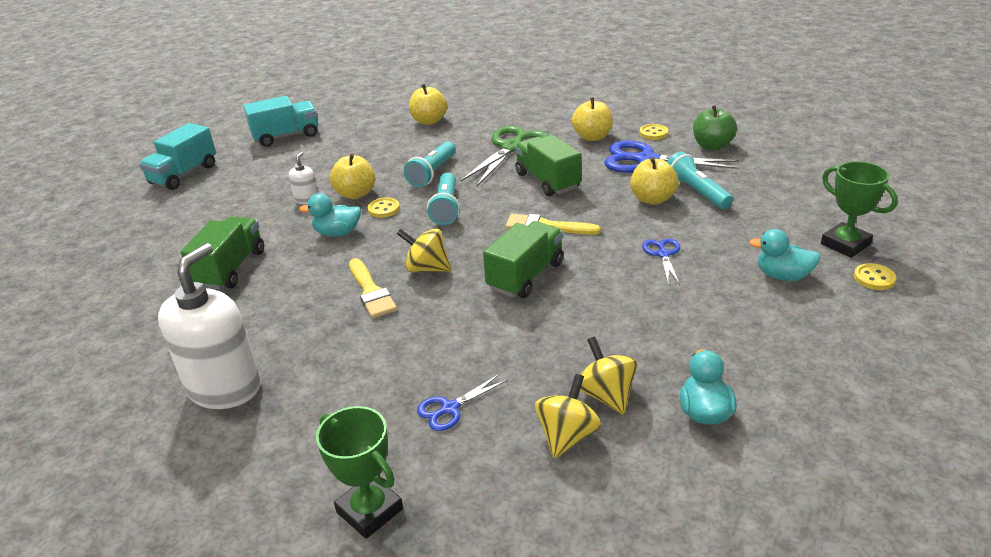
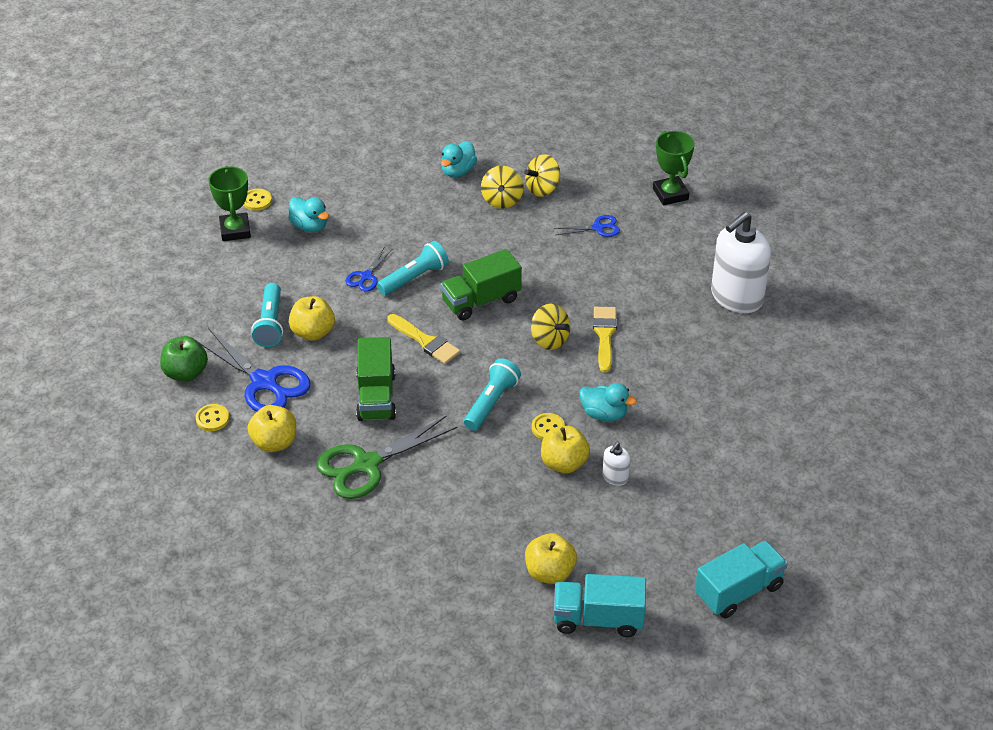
camera: 155 degrees left, 10 degrees up
green truck [181,217,264,290] -> none
turquoise flashlight [404,142,456,187] -> turquoise flashlight moved to [377,241,449,296]
yellow apple [409,84,447,125] -> yellow apple moved to [525,533,577,584]

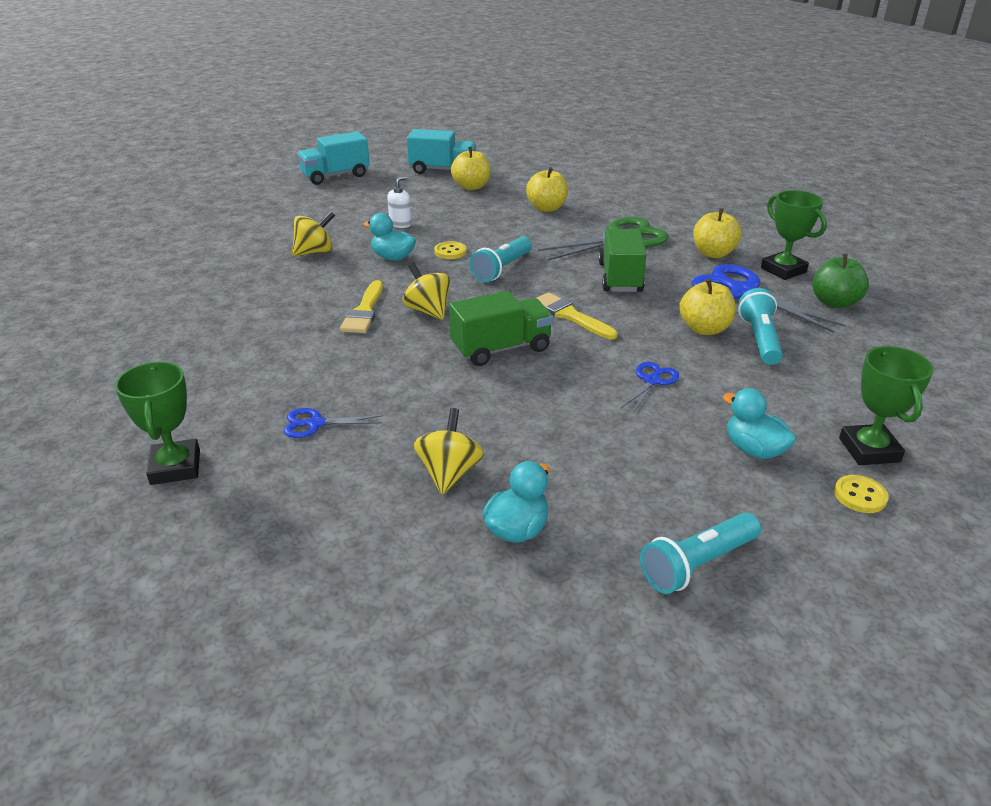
camera: 175 degrees left, 10 degrees down
yellow button [196,404,229,431] -> green trophy [761,190,827,280]
turquoise flashlight [377,241,449,296] -> turquoise flashlight moved to [640,513,761,594]
yellow spinning top [524,154,560,197] -> yellow spinning top moved to [292,211,335,257]
yellow apple [541,426,590,473] -> yellow apple moved to [526,167,568,212]
white soap dispenser [711,212,771,313] -> none

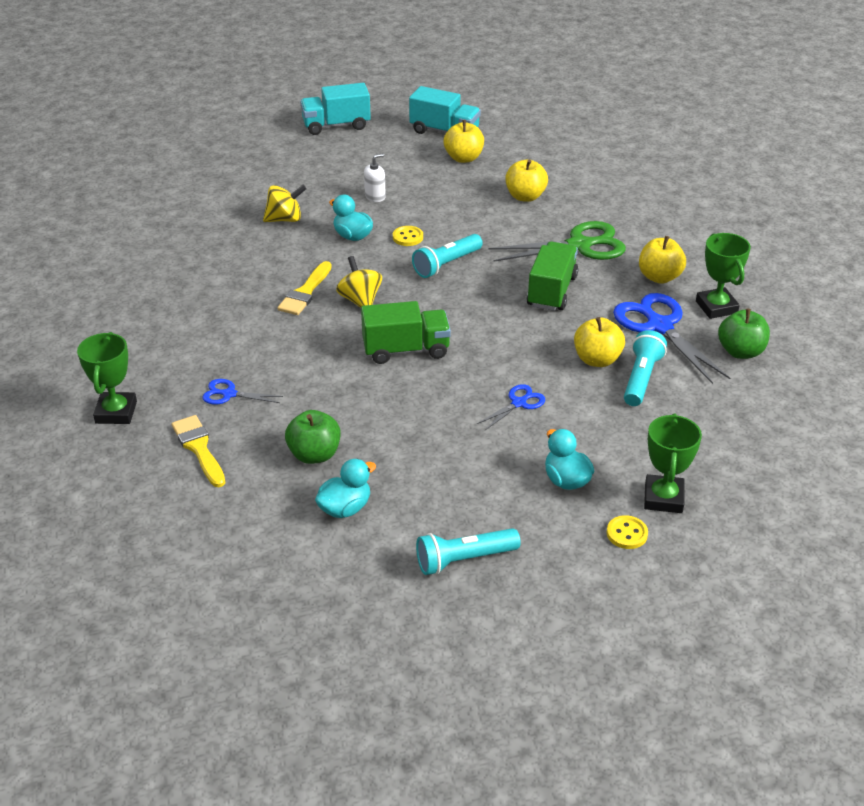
camera: 15 degrees right, 5 degrees up
yellow spinning top [414,408,484,495] -> green apple [285,410,341,464]
yellow brush [536,292,617,339] -> yellow brush moved to [172,415,225,487]

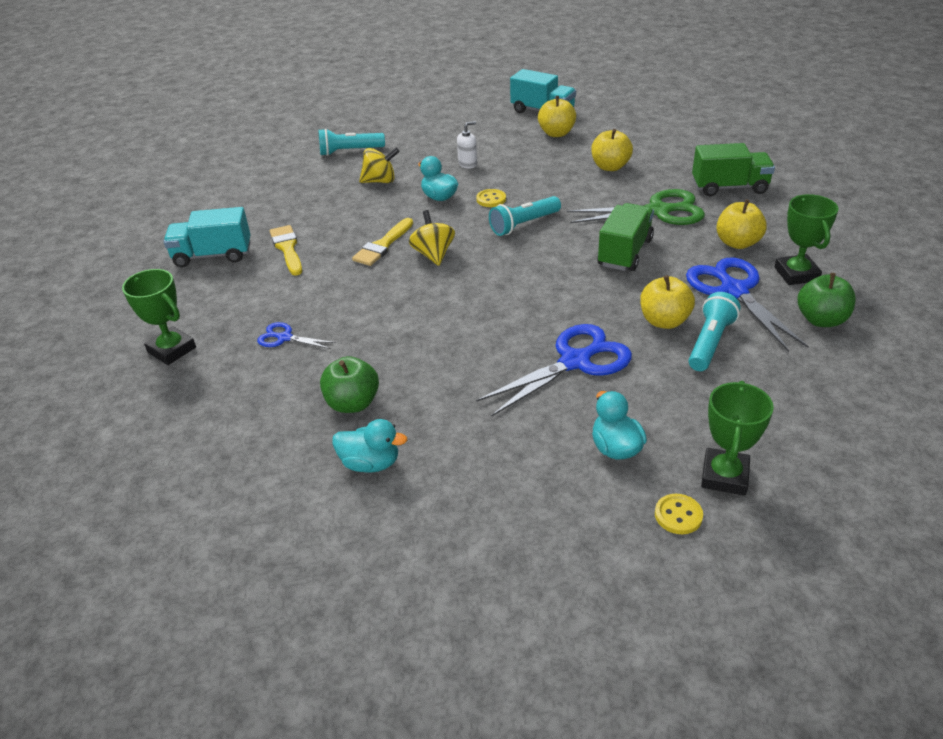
camera: 10 degrees right, 0 degrees up
green trophy [77,332,137,424] -> green trophy turned 60 degrees counterclockwise [122,269,196,365]
yellow brush [172,415,225,487] -> yellow brush moved to [270,225,302,276]
turquoise truck [300,83,371,135] -> turquoise truck moved to [163,207,251,267]
turquoise duck [315,459,376,518] -> turquoise duck turned 45 degrees clockwise [332,419,407,473]
green truck [361,301,451,364] -> green truck moved to [692,143,775,197]
turquoise flashlight [416,528,521,575] -> turquoise flashlight moved to [319,128,385,156]
blue scissors [477,384,545,430] -> blue scissors [476,324,632,417], size x1.98

